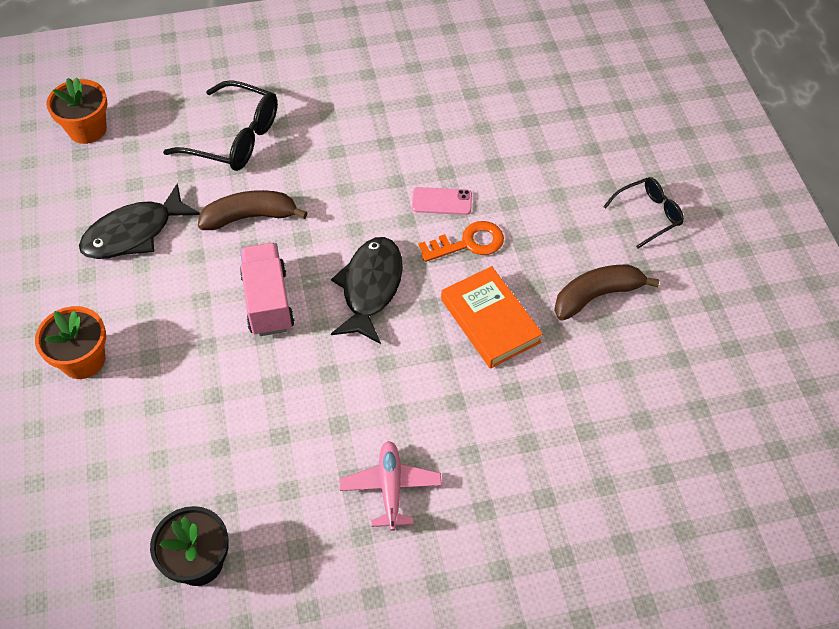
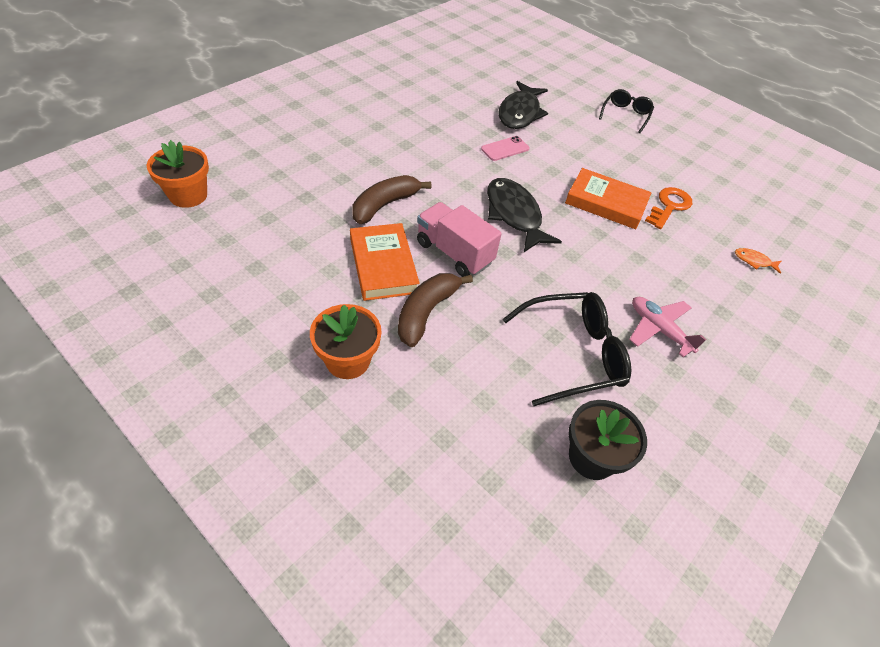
camera: 40 degrees left, 5 degrees down
black fish [79,183,200,259] -> black fish moved to [499,81,548,129]
black glasses [163,80,278,171] -> black glasses moved to [503,292,631,406]
orange key [419,221,504,262] -> orange key moved to [645,187,692,229]
brown banana [554,265,660,321] -> brown banana moved to [398,273,473,347]
none -> orange book [350,223,420,301]
none -> orange fish [735,248,781,274]

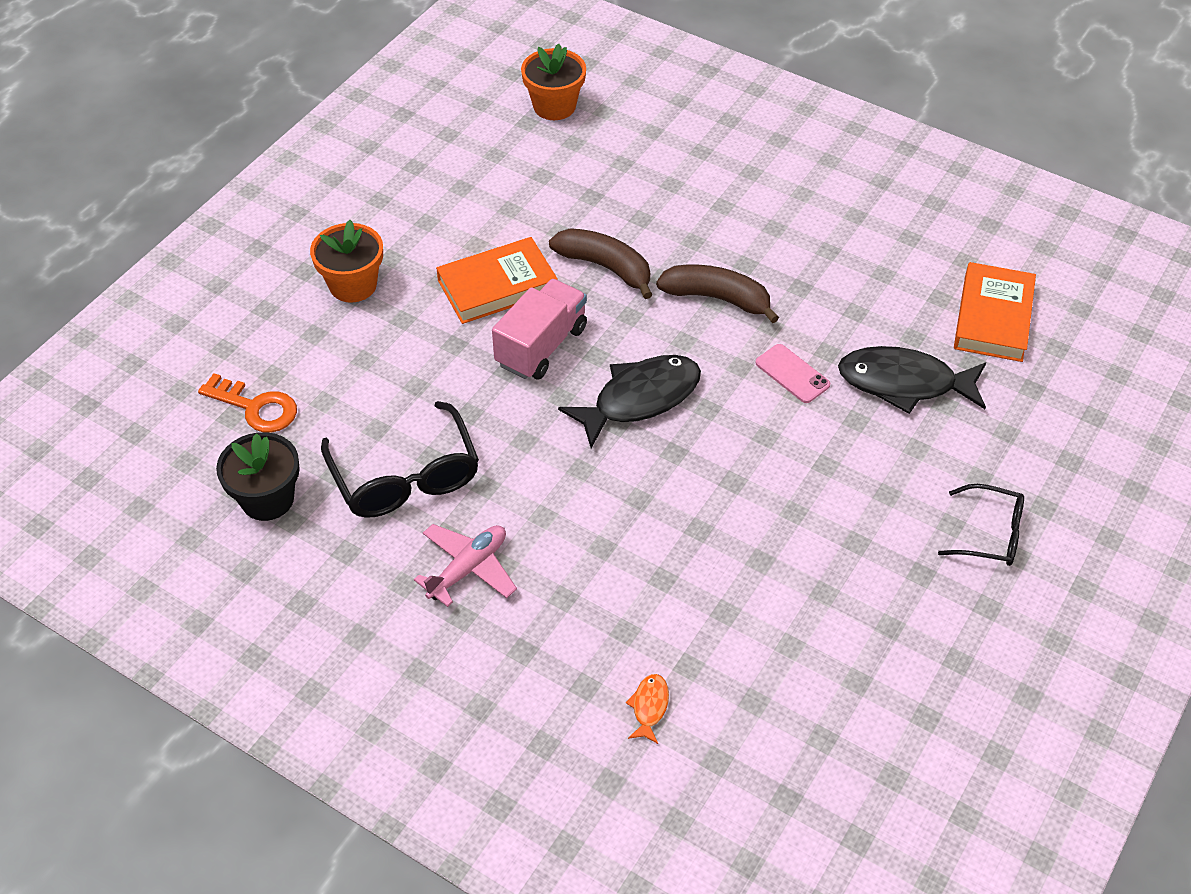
camera: 85 degrees right, 0 degrees up
brown banana [398,273,473,347] -> brown banana moved to [656,265,779,323]
orange book [565,168,651,229] -> orange book moved to [954,262,1036,362]
orange key [645,187,692,229] -> orange key moved to [198,373,297,433]

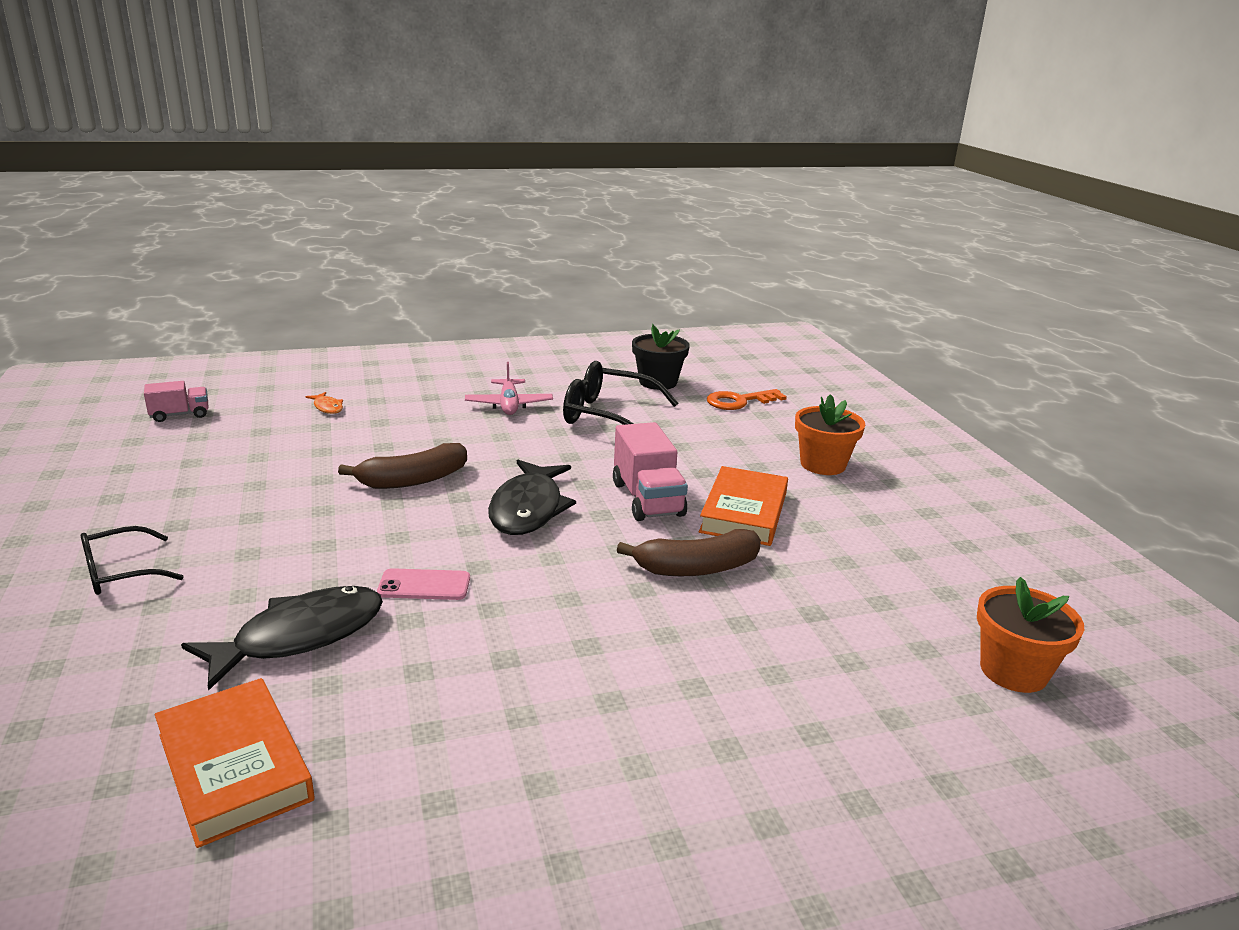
camera: 130 degrees right, 25 degrees down
brown banana [656,265,779,323] -> brown banana moved to [338,443,467,489]
none -> pink truck [144,381,208,422]

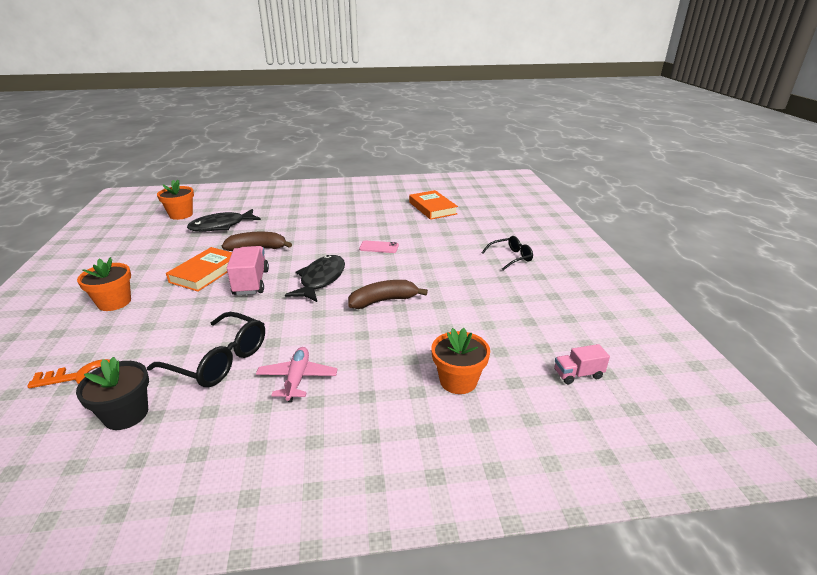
camera: 170 degrees left, 5 degrees up
black fish [181,586,383,691] -> black fish moved to [187,209,261,232]
orange fish [306,392,343,414] -> orange flower pot [431,328,490,394]

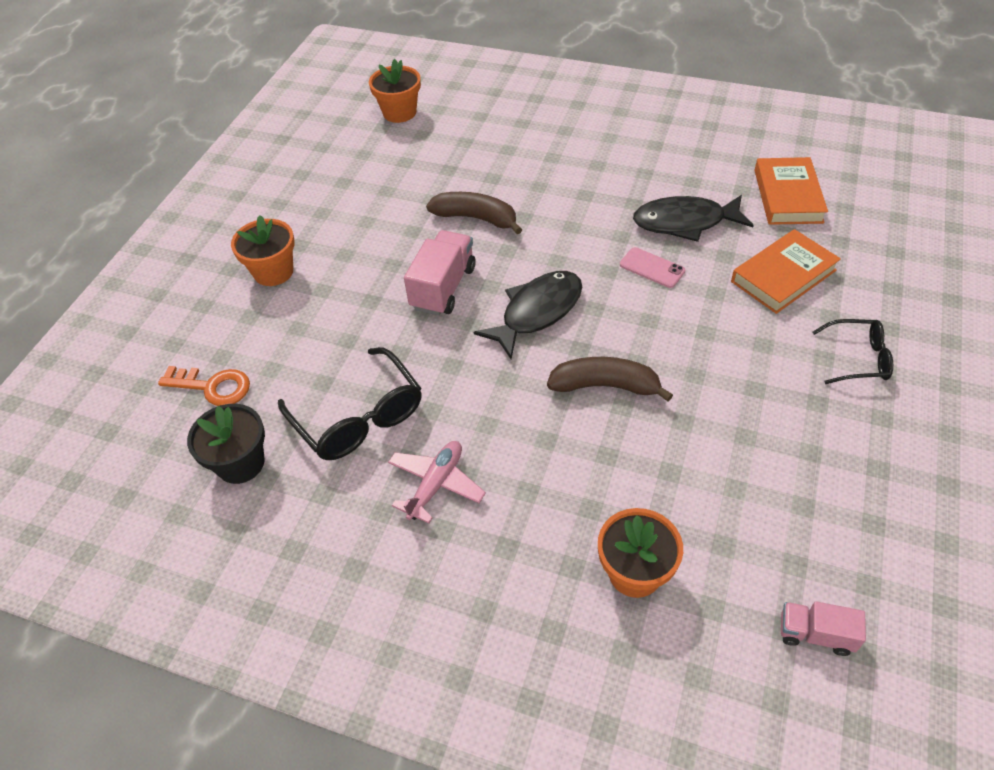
camera: 30 degrees right, 20 degrees up
orange book [166,247,232,292] -> orange book moved to [731,229,841,314]
black fish [187,209,261,232] -> black fish moved to [633,195,754,242]

